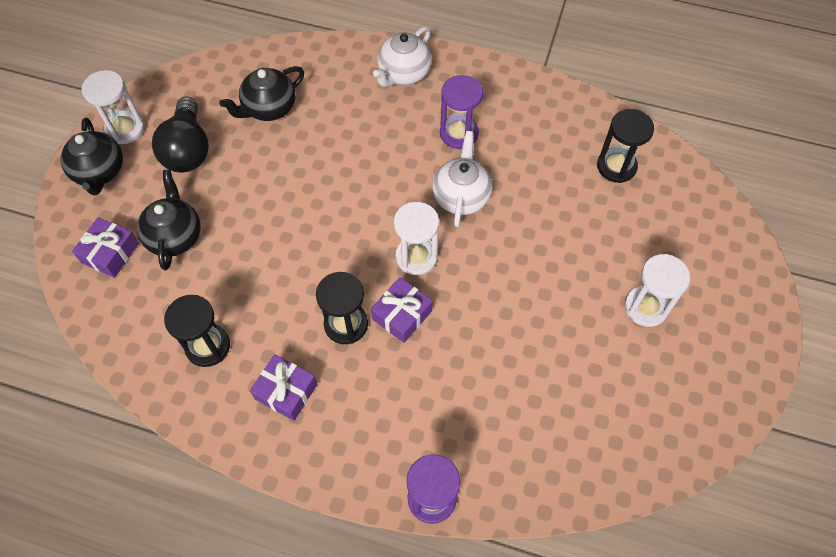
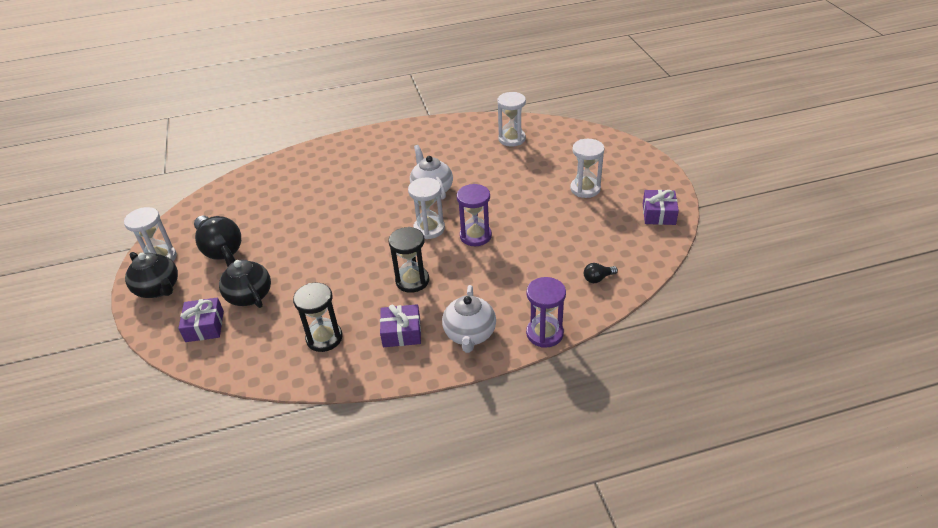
camera: 30 degrees left, 20 degrees down
black teapot [219,66,304,121] -> none
purple gift [371,277,432,343] -> purple gift moved to [643,190,679,225]
white teapot [373,26,432,87] -> white teapot moved to [442,285,496,353]
purple hourglass [440,75,483,149] -> purple hourglass moved to [457,184,492,246]
black hourglass [597,109,654,183] -> white hourglass [497,92,526,147]
none -> black light bulb [584,263,618,283]

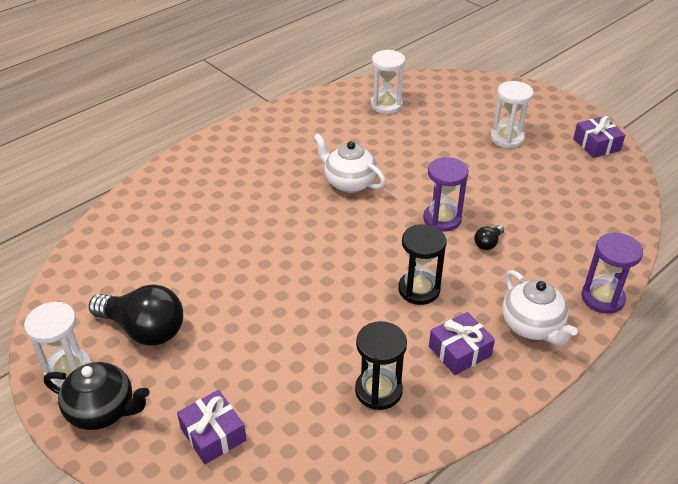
camera: 30 degrees left, 0 degrees up
black teapot [219,245,271,308] -> none
white hourglass [408,178,445,239] -> none
black light bulb [584,263,618,283] -> black light bulb moved to [474,225,504,250]

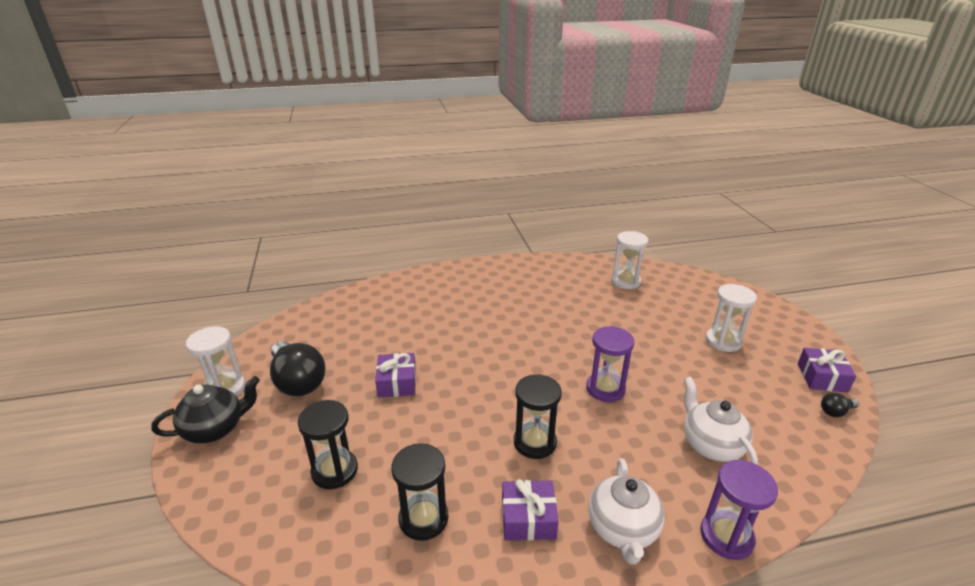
camera: 30 degrees right, 10 degrees down
black teapot [44,362,150,430] -> black teapot turned 75 degrees counterclockwise [151,376,260,443]
purple gift [177,390,246,464] -> purple gift moved to [375,353,416,398]
white teapot [314,133,386,193] -> white teapot moved to [684,377,758,465]
black light bulb [474,225,504,250] -> black light bulb moved to [821,392,859,417]
none -> black hourglass [298,400,358,489]

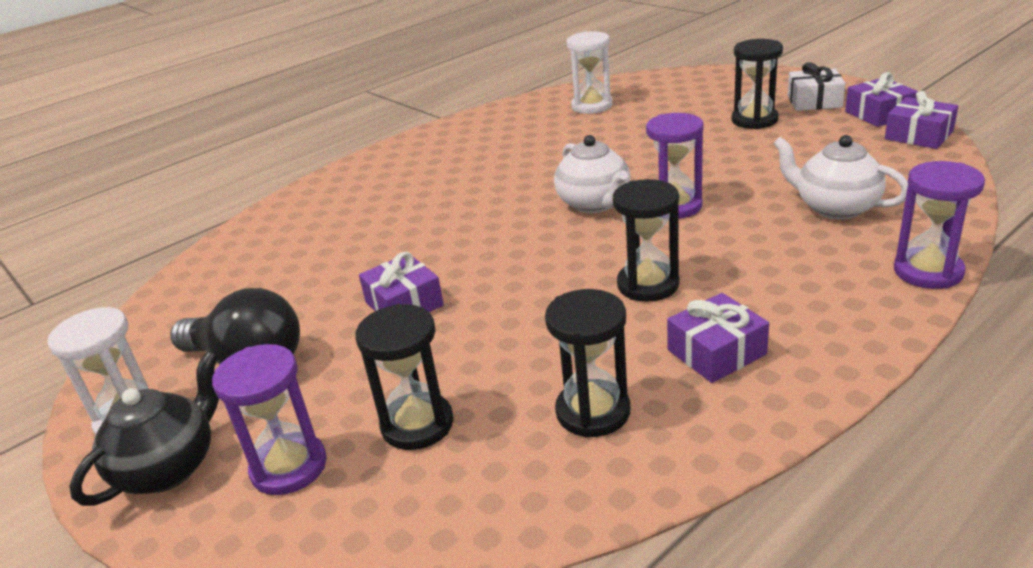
camera: 25 degrees left, 0 degrees up
white teapot [588,458,665,565] -> white teapot moved to [554,135,630,213]
white hourglass [706,284,757,352] -> black hourglass [732,39,783,129]
black light bulb [821,392,859,417] -> purple gift [885,91,958,149]
none -> purple hourglass [212,344,327,495]
none -> white gift [788,62,846,111]

